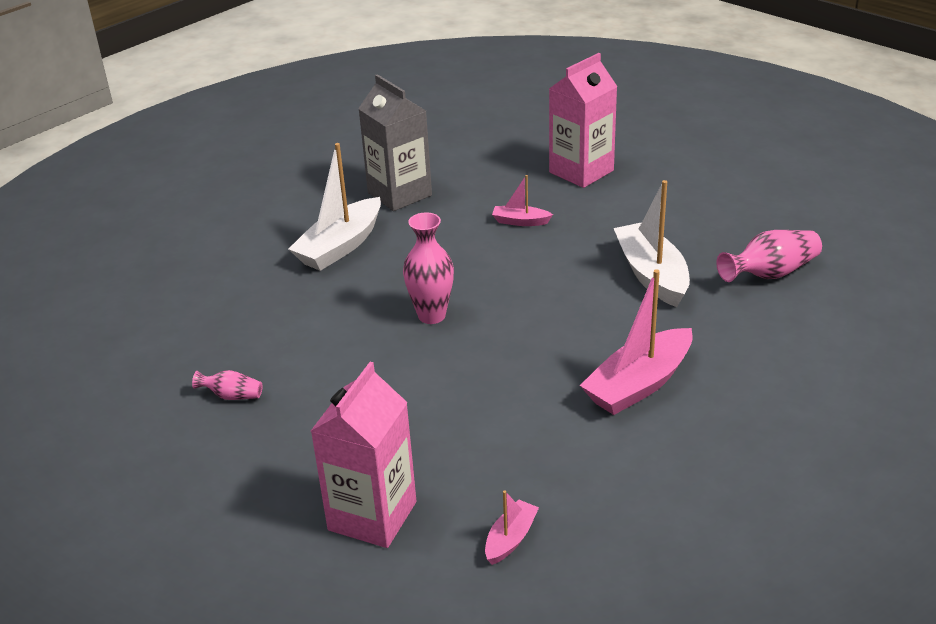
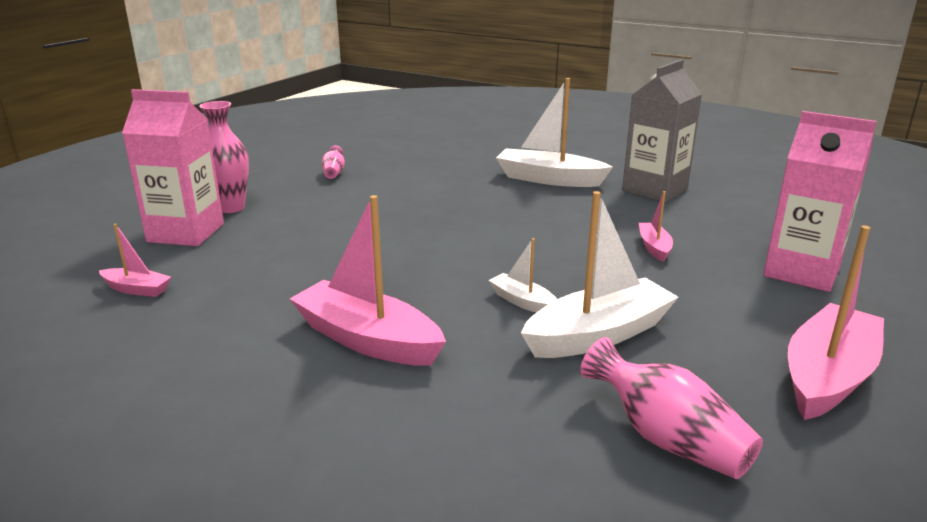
camera: 75 degrees right, 10 degrees down
pink vase [403,212,454,324] -> pink vase moved to [199,101,249,213]
none -> white boat [489,238,557,313]
none -> pink boat [788,225,884,420]

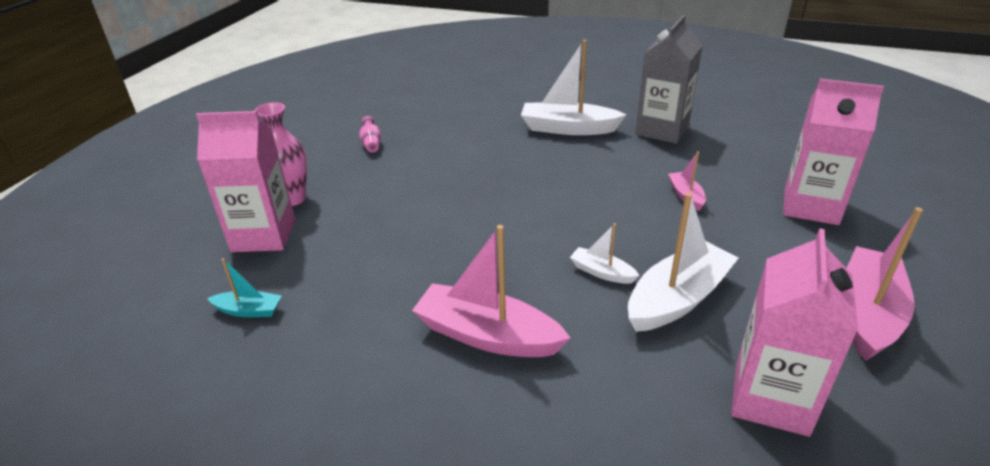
camera: 10 degrees left, 10 degrees up
pink boat [99,224,171,297] -> turquoise boat [207,258,282,317]
pink vase [580,337,763,479] -> pink carton [731,228,858,437]

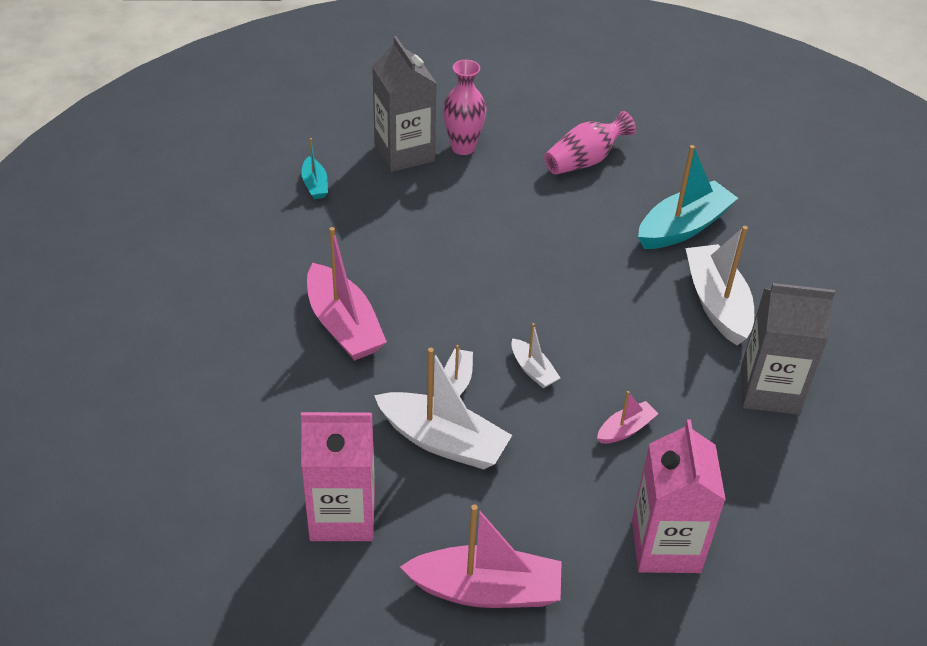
camera: 65 degrees right, 10 degrees up
pink carton [196,111,295,252] -> grey carton [372,36,437,172]
pink vase [359,116,381,152] -> pink vase [544,111,636,175], size x1.82
pink boat [412,225,570,357] -> pink boat turned 150 degrees clockwise [307,227,387,361]
none -> white boat [511,323,560,388]
none -> turquoise boat [638,145,738,249]

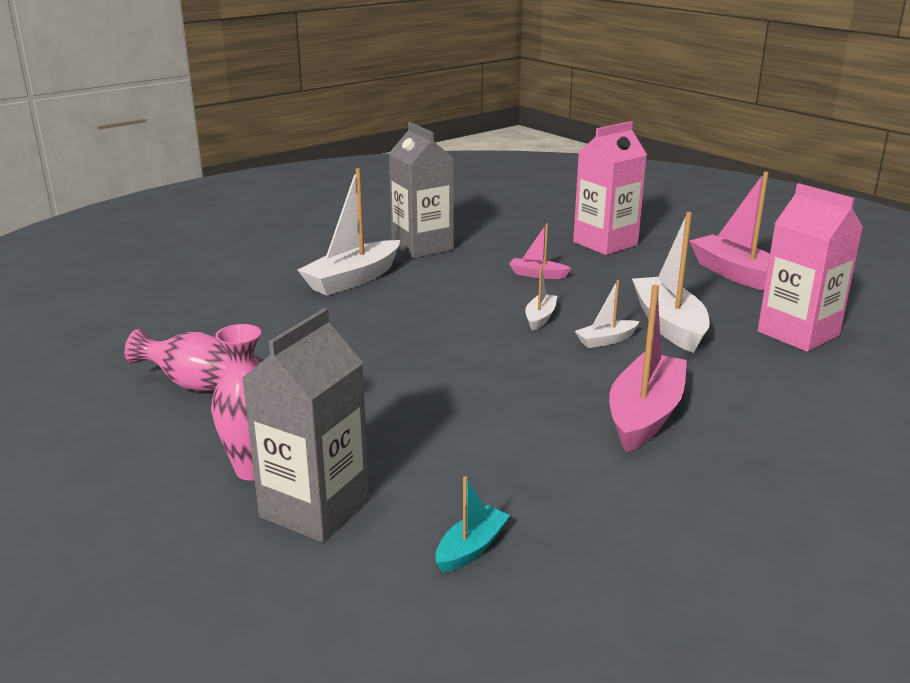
camera: 125 degrees left, 20 degrees down
turquoise boat [638,145,738,249] -> none

